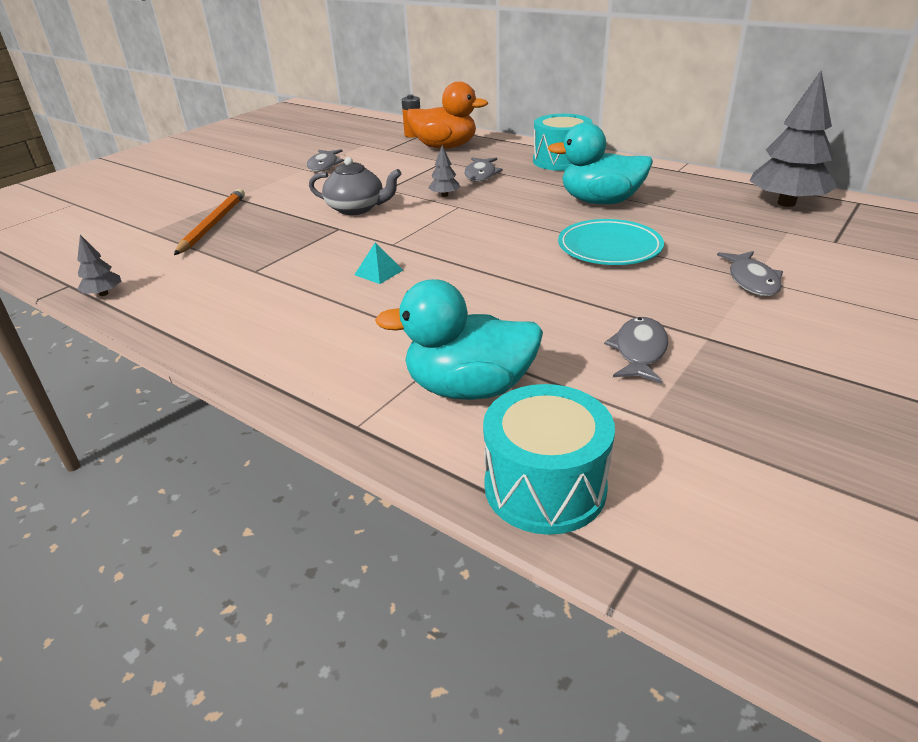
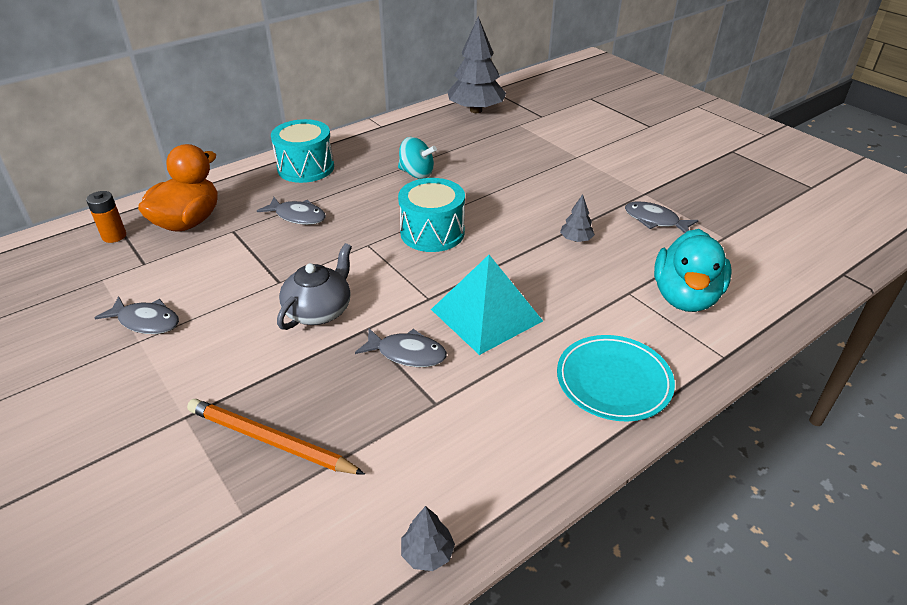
camera: 75 degrees left, 5 degrees up
turquoise pyramid [355,242,403,284] -> turquoise pyramid [431,255,543,355], size x2.37
grey tree [428,145,460,197] -> grey tree moved to [560,194,595,242]
turquoise drum [483,384,615,535] -> turquoise drum moved to [398,178,465,252]
turquoise duck [548,122,653,204] -> turquoise spinning top [398,137,437,179]
turquoise plate [558,219,664,265] -> turquoise plate moved to [557,335,675,421]
grey fish [717,251,783,296] -> grey fish moved to [355,328,447,367]

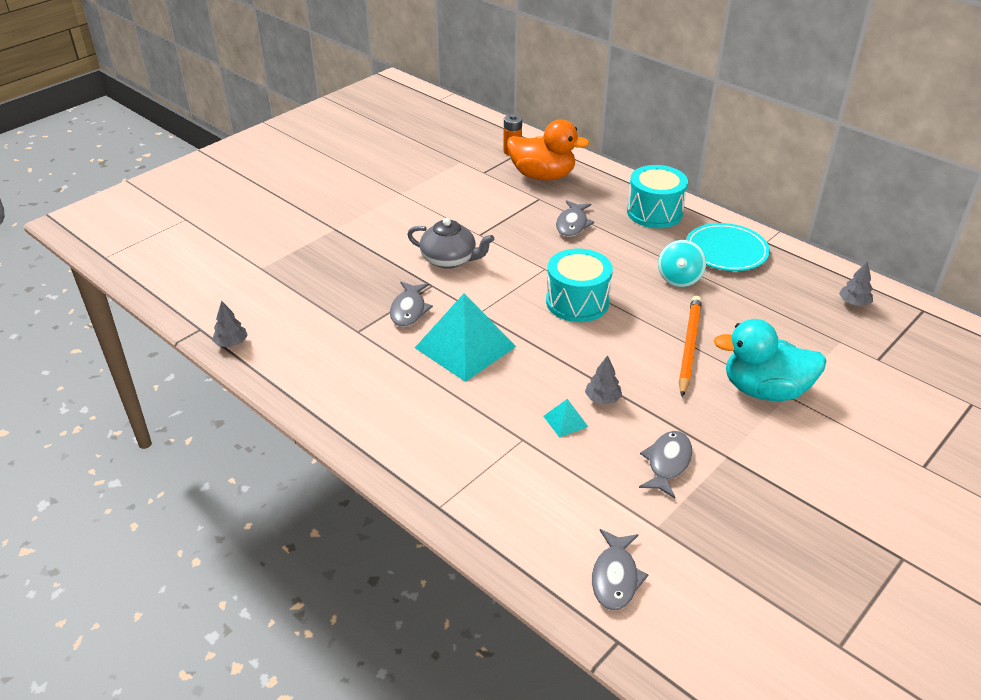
camera: 80 degrees right, 0 degrees up
grey fish [95,296,179,334] -> grey fish moved to [592,529,648,610]
orange pencil [187,399,365,475] -> orange pencil moved to [679,295,702,397]
grey tree [447,16,506,113] -> grey tree [839,261,873,306], size x0.44
turquoise plate [557,335,675,421] -> turquoise plate moved to [686,223,770,271]
turquoise duck [654,229,732,312] -> turquoise duck moved to [713,319,826,401]
none -> turquoise pyramid [543,399,588,438]

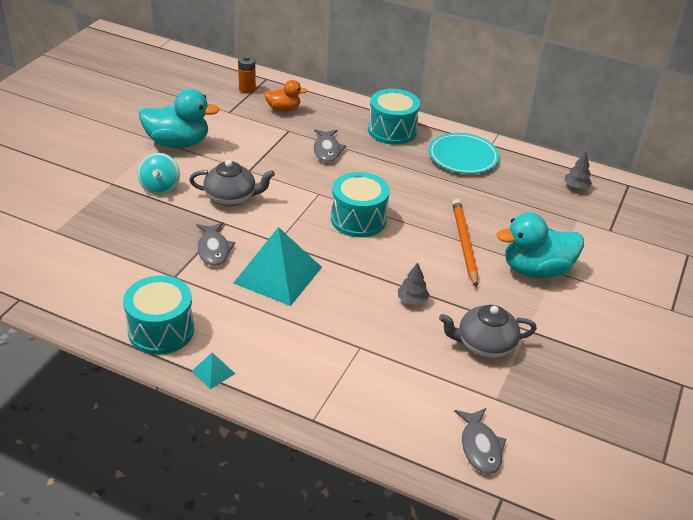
camera: 20 degrees left, 0 degrees up
grey tree [212,301,248,347] -> none
orange duck [507,119,589,181] -> orange duck [264,80,307,112], size x0.57
turquoise pyramid [543,399,588,438] -> turquoise pyramid moved to [192,352,235,389]
grey fish [639,431,692,499] -> grey teapot [439,305,537,358]
turquoise spinning top [658,240,706,287] -> turquoise spinning top moved to [138,153,180,195]
none -> turquoise drum [123,276,194,355]
none -> turquoise duck [139,89,220,148]

